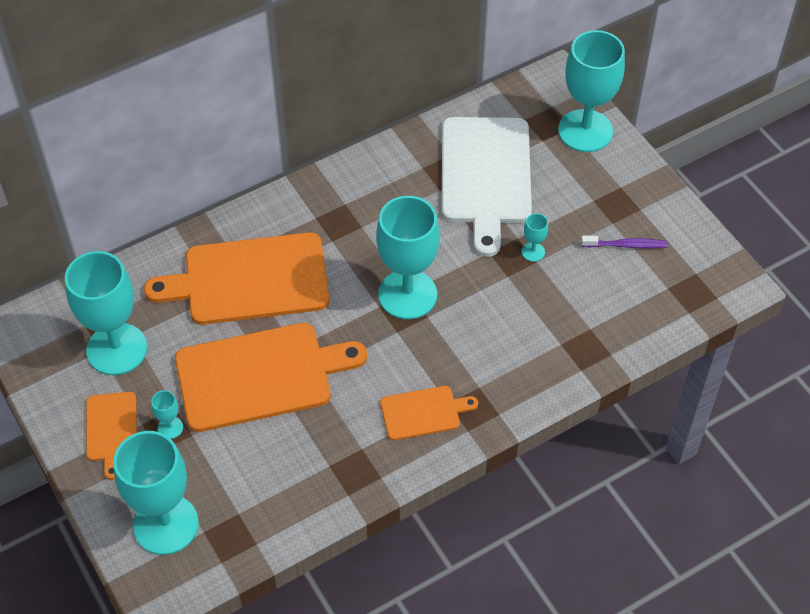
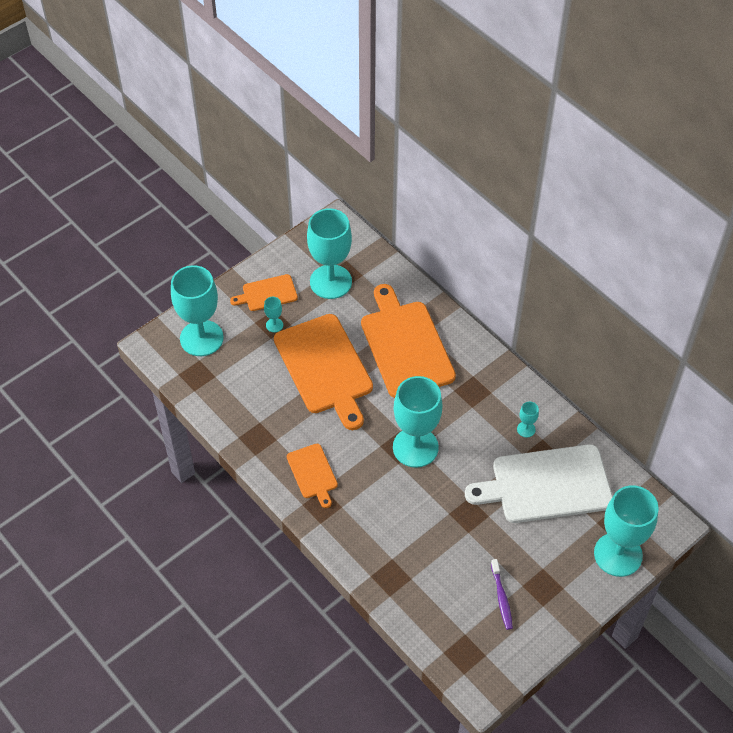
camera: 80 degrees right, 0 degrees up
turquoise goblet [522,213,548,262] -> turquoise goblet moved to [517,402,539,438]

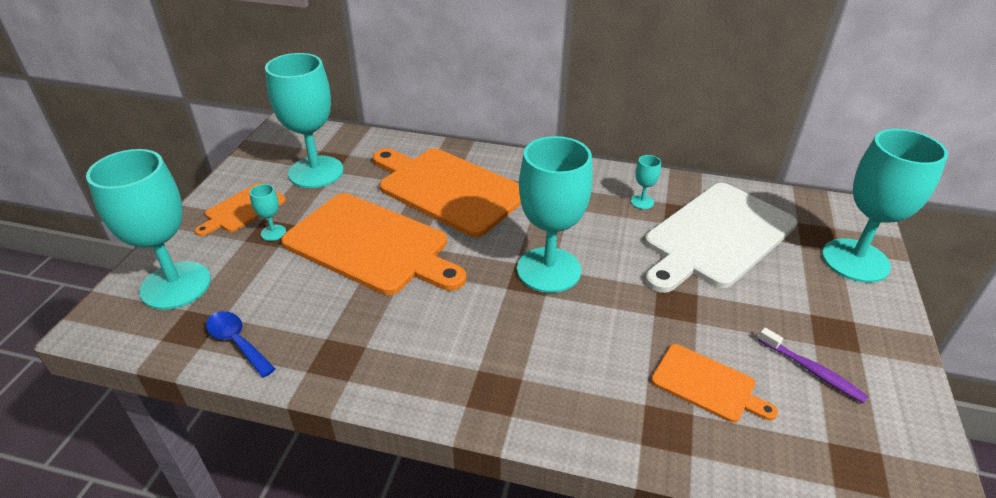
camera: 35 degrees left, 15 degrees down
orange cutting board [287,444,338,508] -> orange cutting board moved to [651,344,778,423]
none -> blue spoon [206,311,275,378]

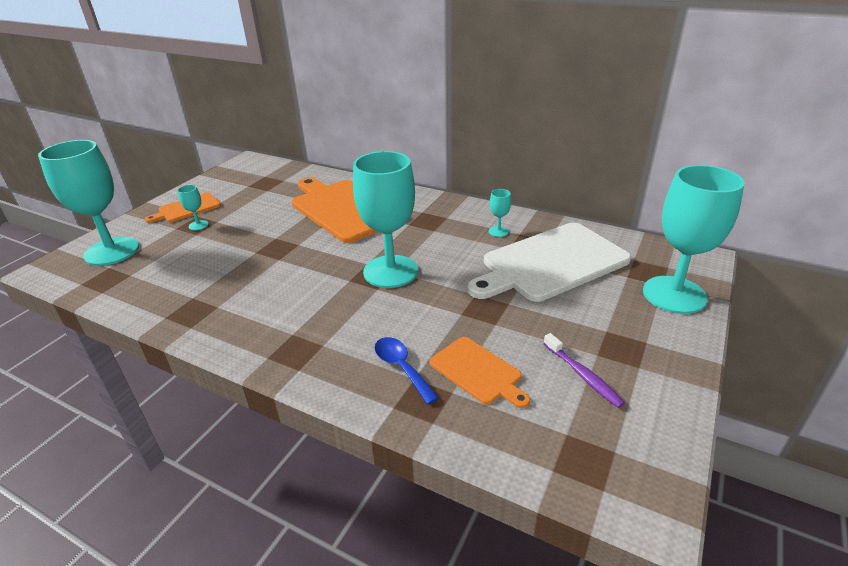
camera: 15 degrees right, 5 degrees down
blue spoon [206,311,275,378] -> blue spoon moved to [375,337,439,405]
turquoise goblet [265,53,344,188] -> none
orange cutting board [281,193,466,295] -> none

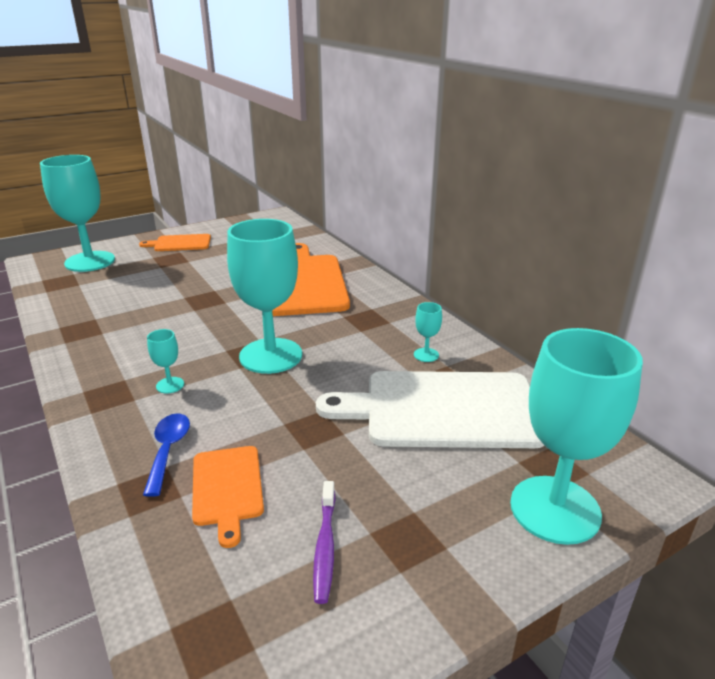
camera: 30 degrees right, 5 degrees down
turquoise goblet [178,185,209,230] -> turquoise goblet moved to [147,329,184,394]

